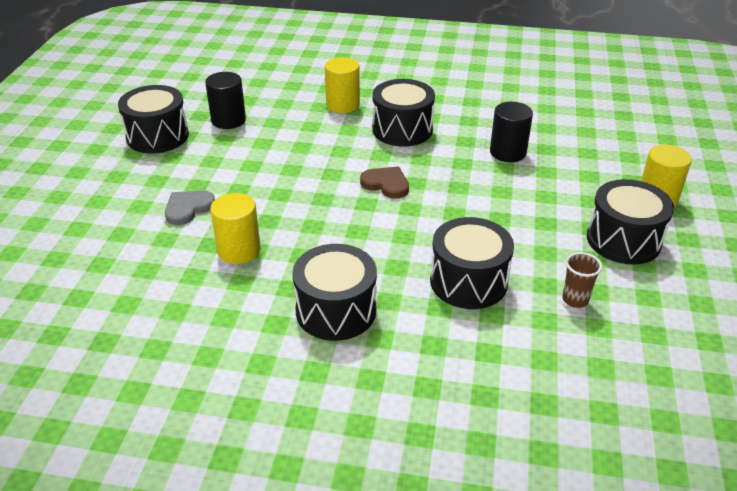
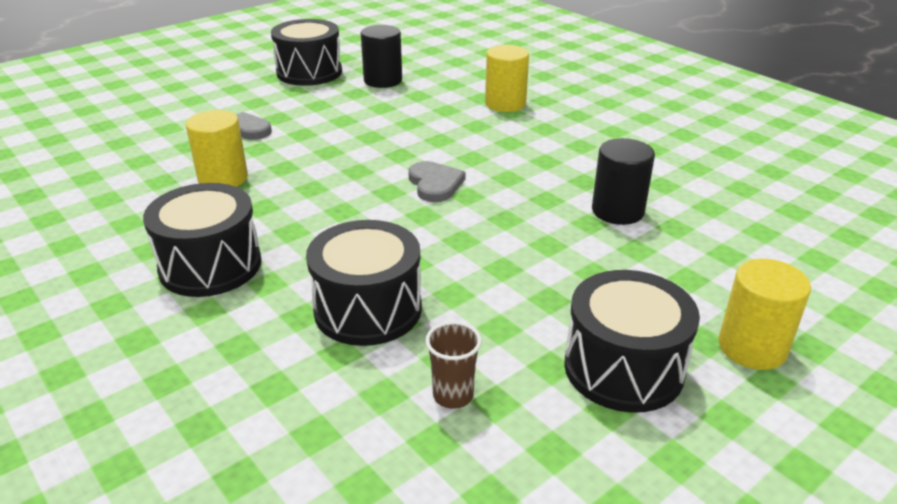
camera: 40 degrees right, 5 degrees down
brown heart [360,167,409,199] -> grey heart [408,161,466,202]
black drum [372,79,435,146] -> none

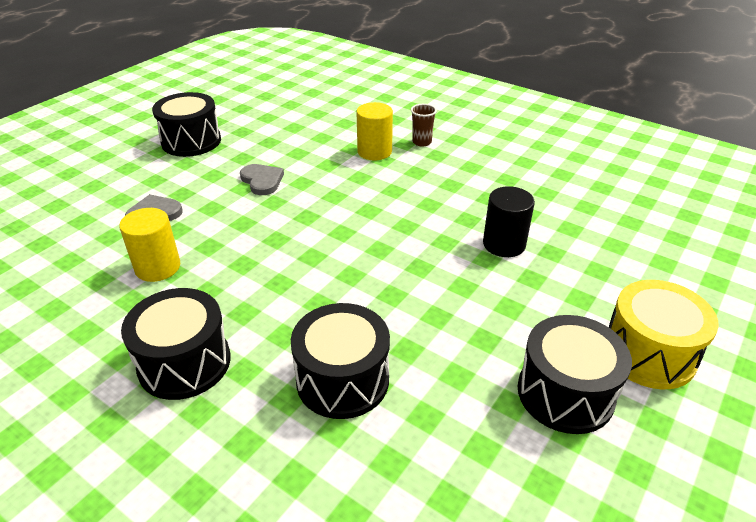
camera: 15 degrees left, 5 degrees up
black cylinder [361,25,402,88] -> none
grey heart [408,161,466,202] -> grey heart moved to [240,164,284,195]
brown cup [425,321,482,409] -> brown cup moved to [411,104,437,147]
yellow cylinder [718,259,811,370] -> yellow drum [609,280,718,389]

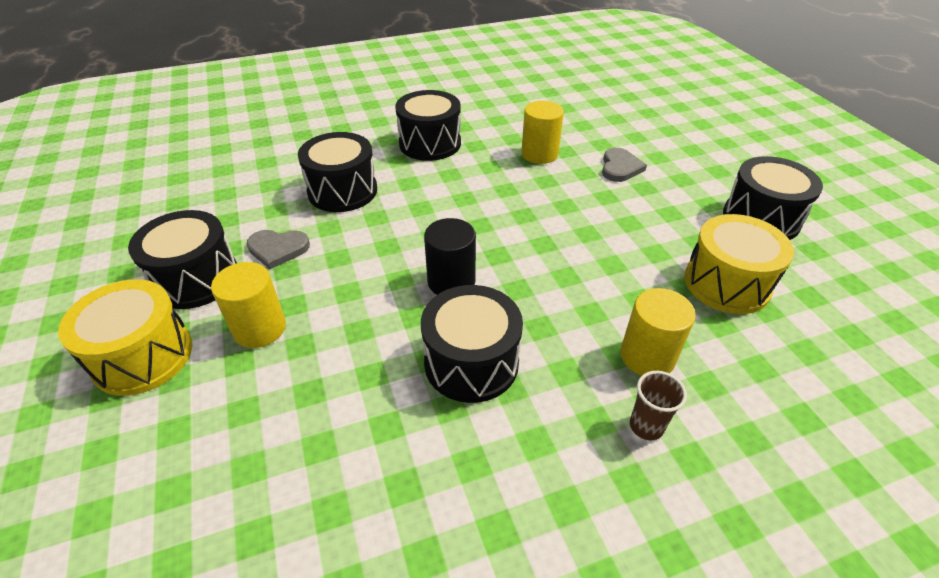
camera: 125 degrees right, 5 degrees up
grey heart [240,164,284,195] -> grey heart moved to [247,230,310,269]
black cylinder [483,186,535,257] -> black cylinder moved to [424,218,476,295]
none -> yellow cylinder [211,262,286,348]
none -> black drum [421,285,523,403]
none -> yellow drum [684,214,794,314]

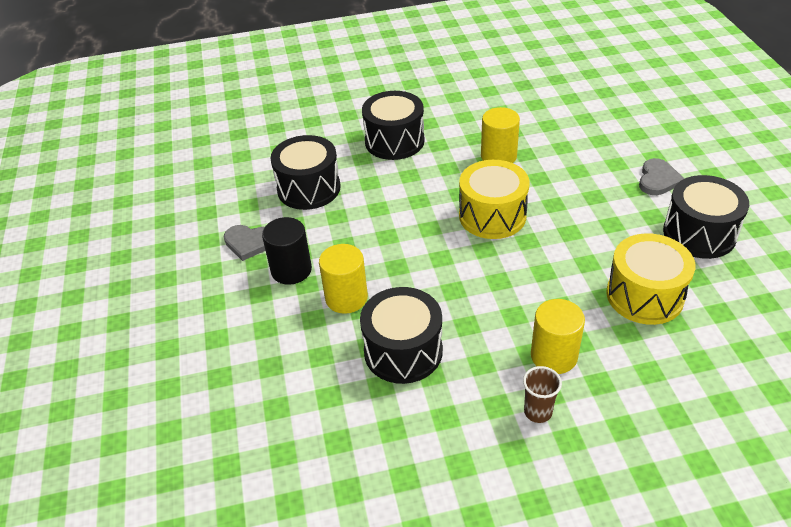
camera: 10 degrees right, 0 degrees up
yellow drum [58,279,193,396] -> yellow drum moved to [459,160,530,239]
black drum [128,210,237,309] -> none
yellow cylinder [211,262,286,348] -> yellow cylinder moved to [319,244,368,314]
black cylinder [424,218,476,295] -> black cylinder moved to [262,217,312,285]
grey heart [602,148,647,182] -> grey heart moved to [639,158,685,195]

